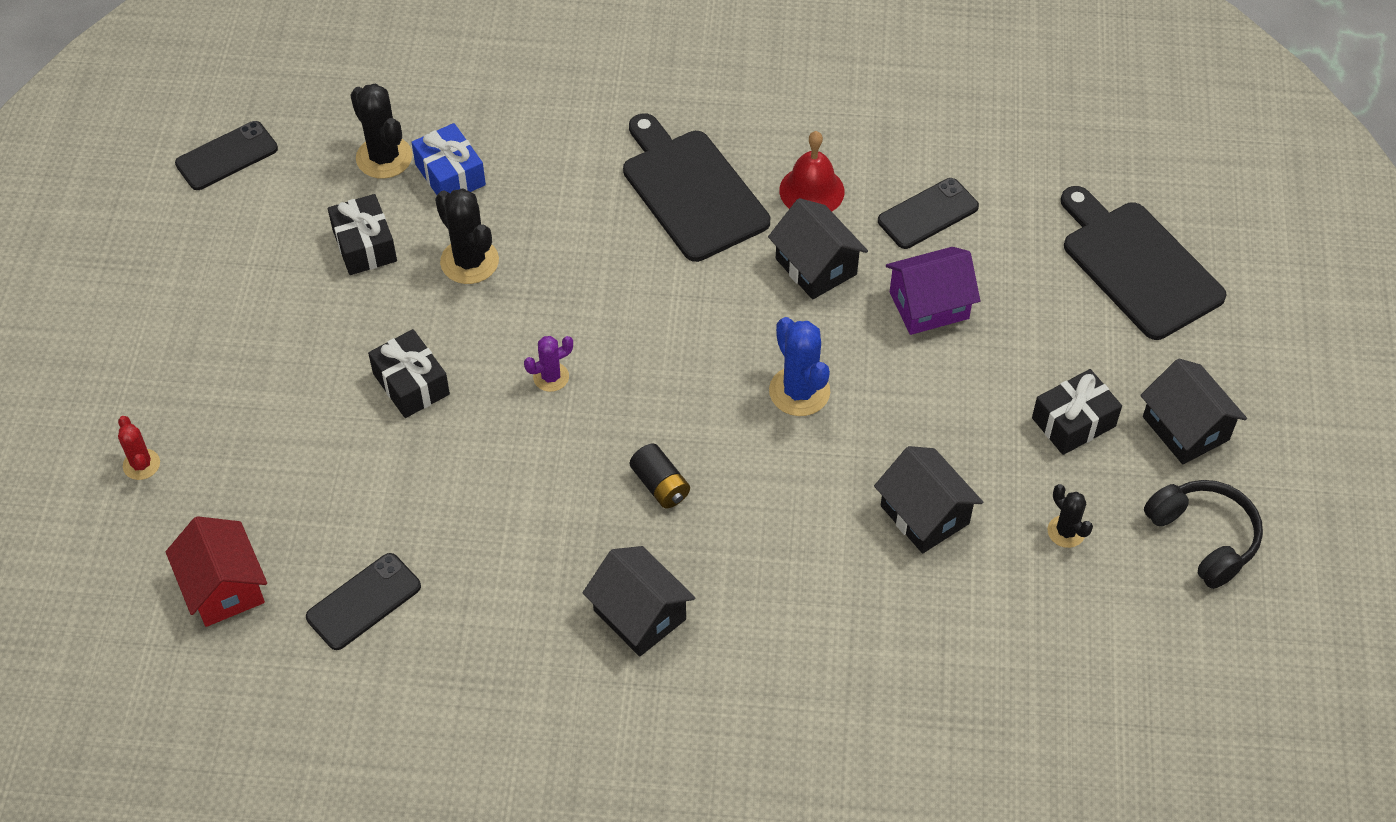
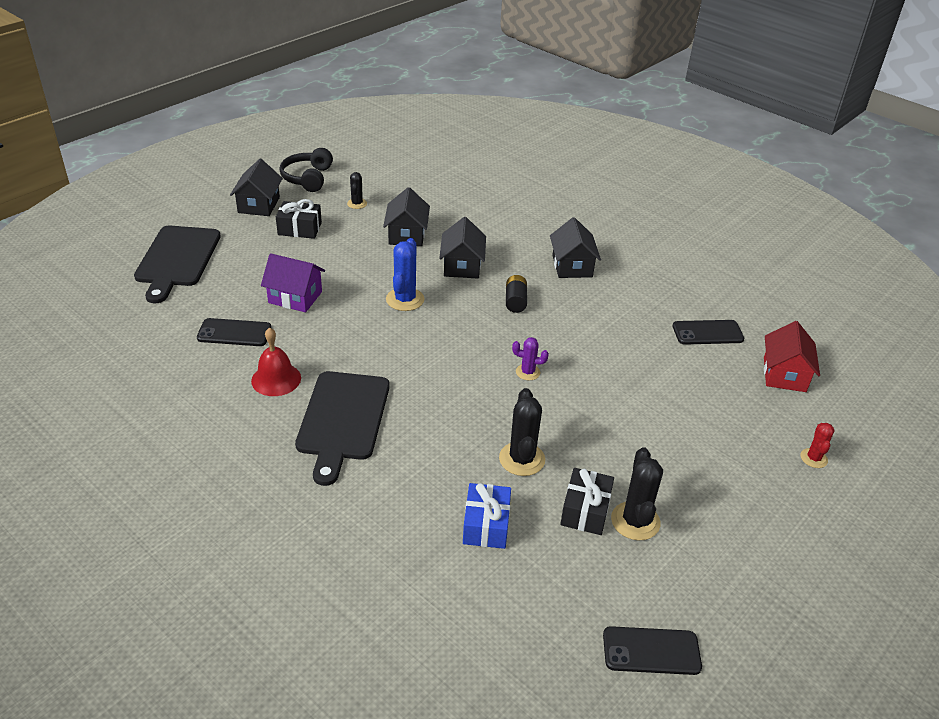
camera: 145 degrees left, 15 degrees down
black cactus [350,84,413,179] -> black cactus moved to [611,447,663,541]
black gift [368,329,450,418] -> none
black house [768,198,868,299] -> black house moved to [439,217,486,278]

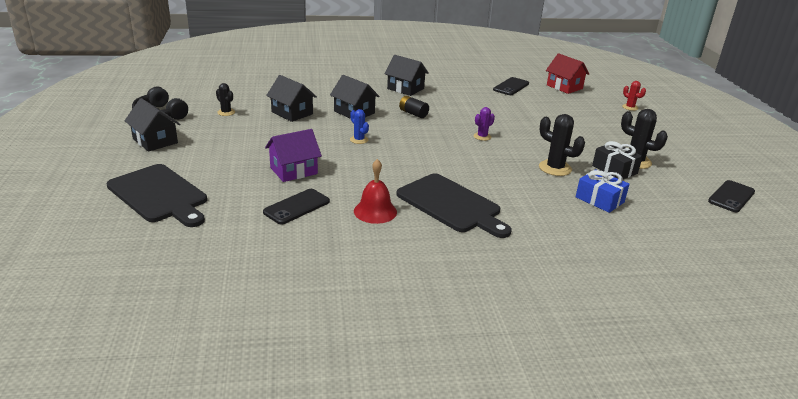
camera: 50 degrees left, 10 degrees down
black gift [276,199,322,239] -> none
blue cactus [386,238,424,311] -> blue cactus [350,109,369,144], size x0.59

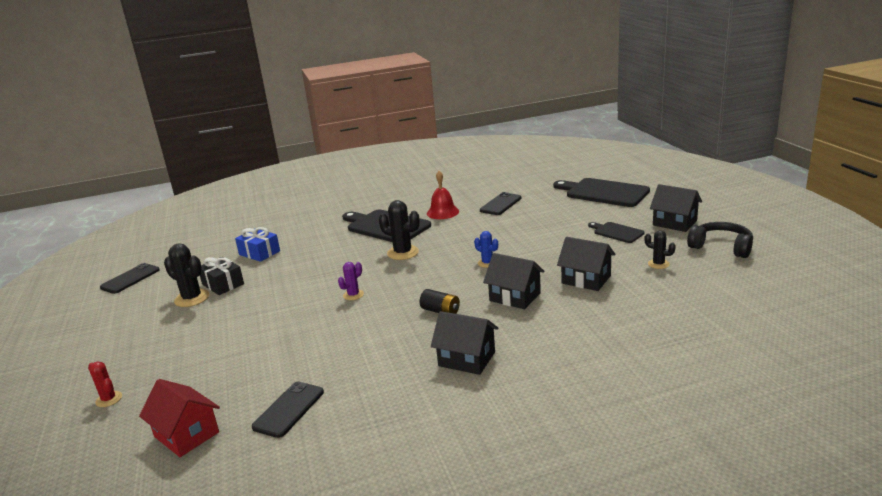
camera: 175 degrees right, 5 degrees down
purple house [265,129,322,182] -> none
black cactus [539,114,585,176] -> black cactus moved to [379,200,420,260]
none -> black cutting board [588,222,645,243]

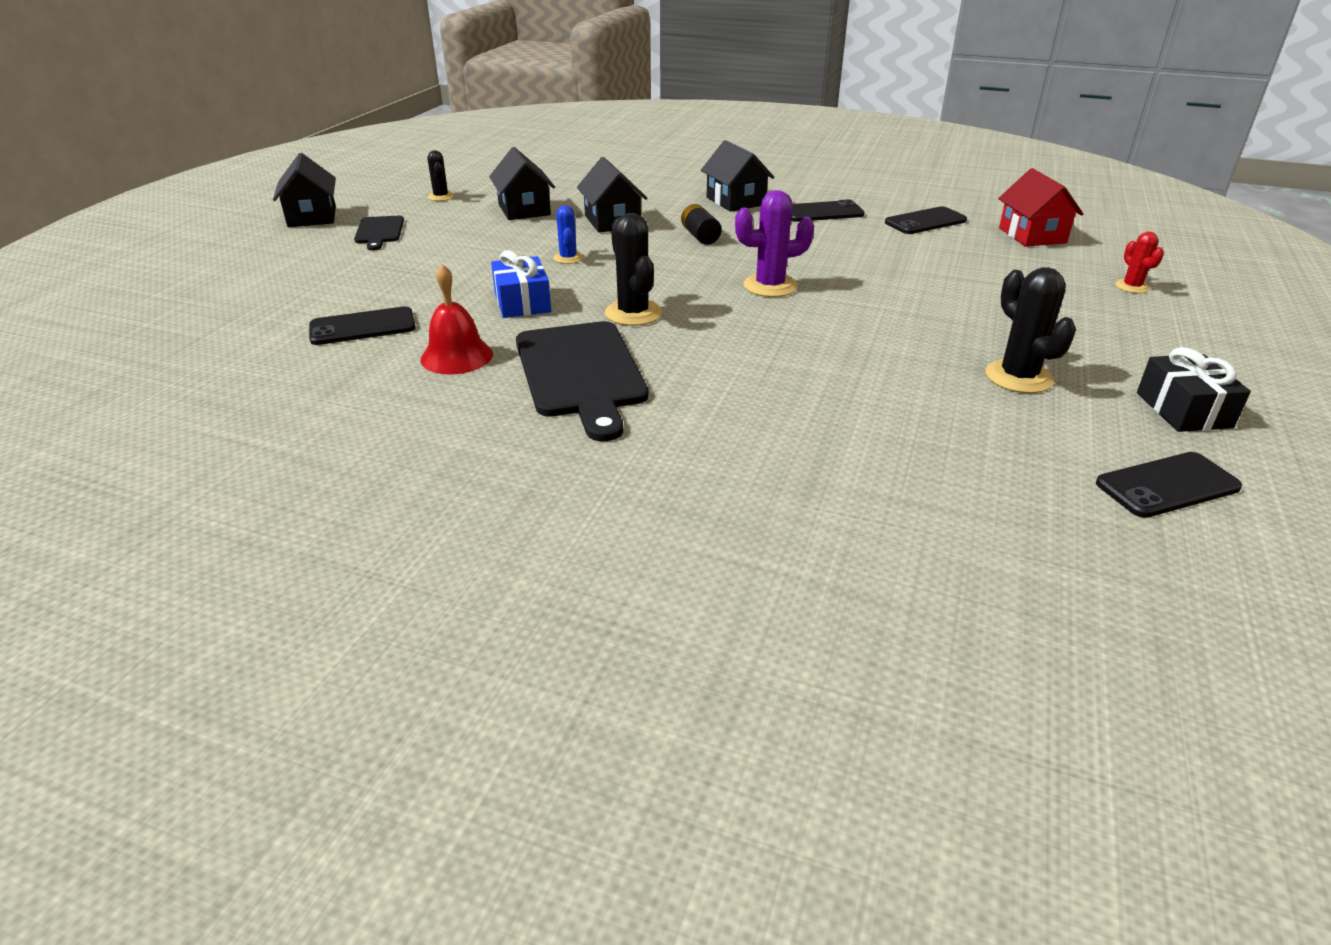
camera: 145 degrees left, 10 degrees up
black gift [200,257,244,295] -> black gift moved to [1137,347,1251,432]
blue gift [235,227,280,262] -> blue gift moved to [491,250,551,318]
purple cactus [338,262,364,300] -> purple cactus [735,190,814,297], size x1.69
black cutting board [553,178,650,207] -> none
black headphones [687,222,753,258] -> none
none -> black phone [791,199,865,222]

